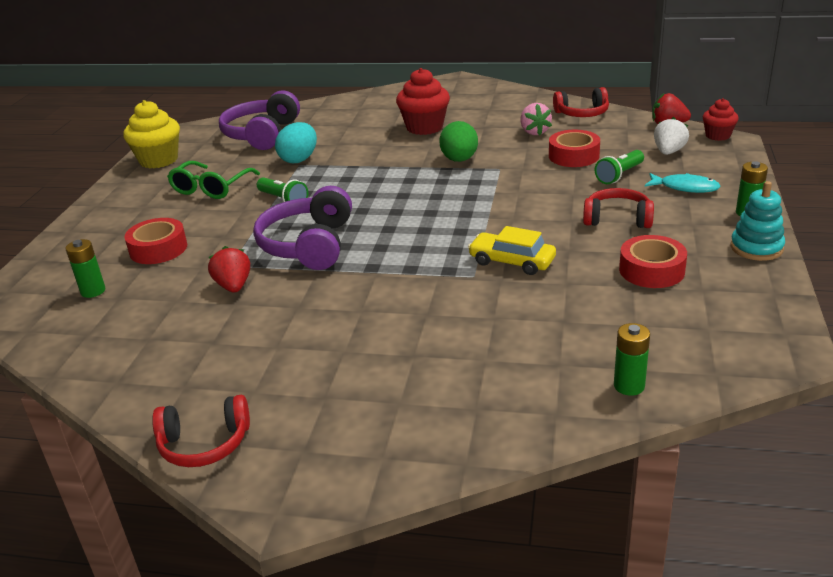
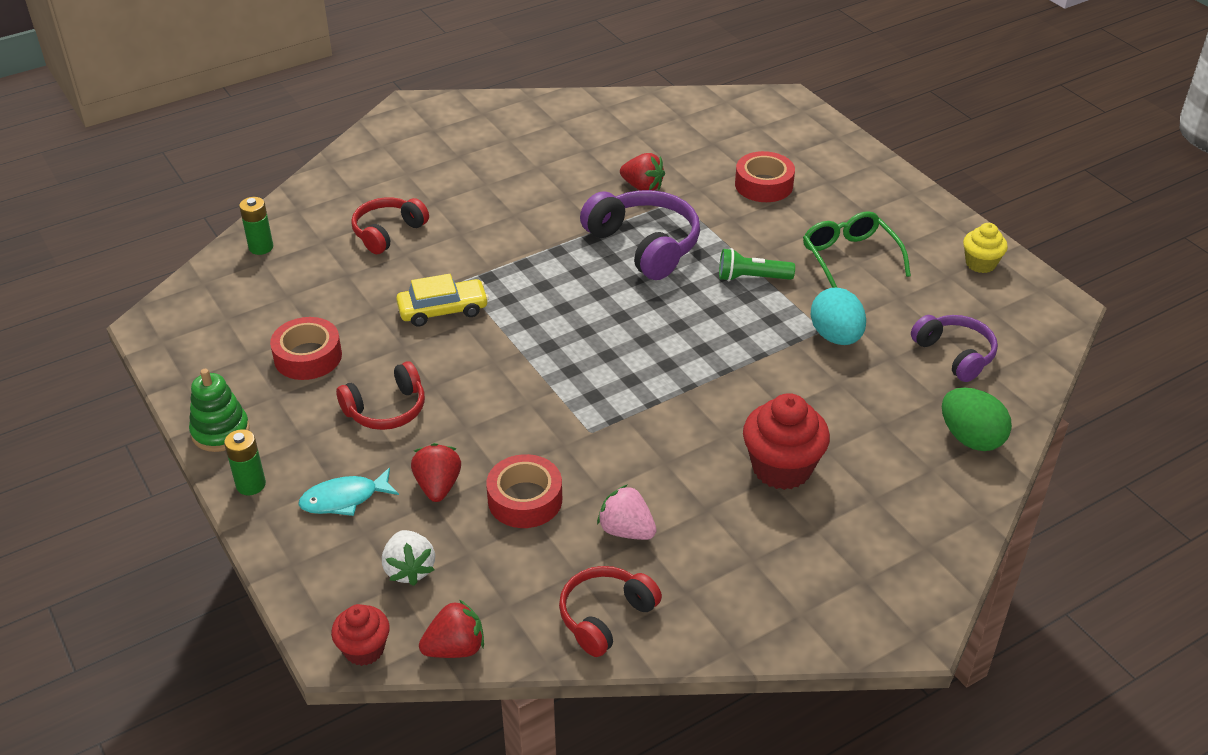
camera: 135 degrees right, 10 degrees up
green battery [65,239,105,298] -> none
yellow cupcake [123,100,180,169] -> yellow cupcake [963,223,1008,273], size x0.59
red headphones [152,395,250,467] -> red headphones moved to [351,197,429,254]
purple headphones [219,90,300,150] -> purple headphones [911,315,998,382], size x0.65
green egg [439,121,478,162] -> green egg moved to [942,388,1012,451]
green flashlight [595,150,644,184] -> red strawberry [411,443,461,502]
turquoise stacking toy [730,181,785,261] -> green stacking toy [189,369,250,452]

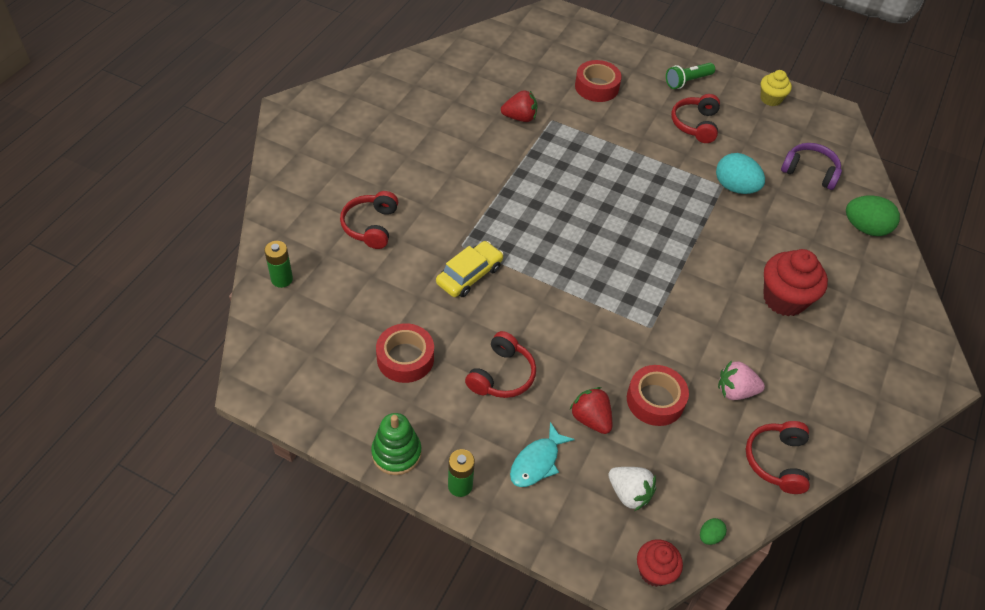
camera: 35 degrees left, 10 degrees up
red strawberry [419,599,484,658] -> green egg [700,518,727,545]
purple headphones [580,190,700,280] -> none
green flashlight [719,248,795,282] -> green flashlight moved to [666,63,715,89]
green glasses [803,211,911,288] -> red headphones [671,94,720,143]

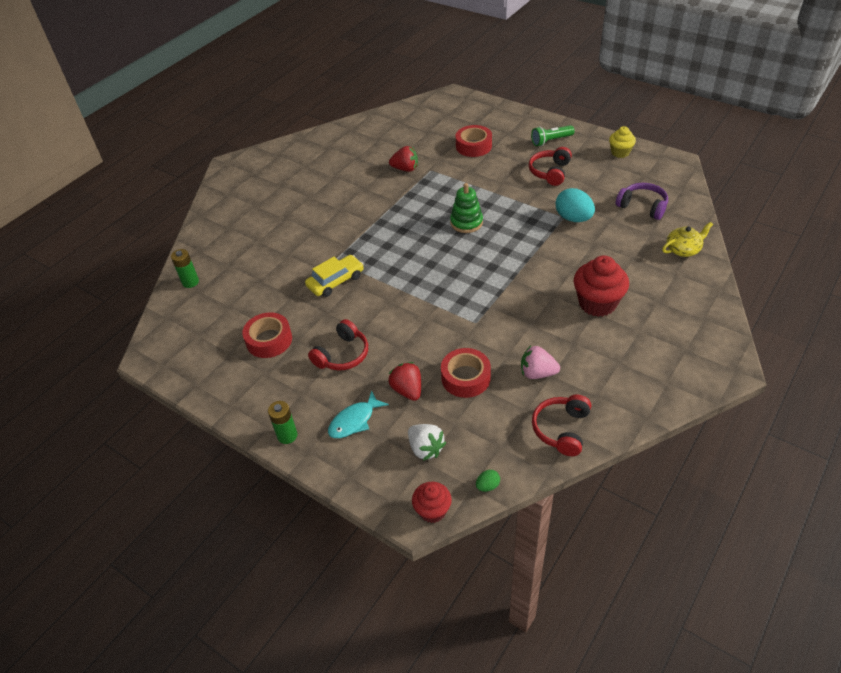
camera: 15 degrees right, 5 degrees down
red headphones [340,191,398,249] -> none
green stacking toy [371,413,422,475] -> green stacking toy moved to [450,183,483,233]
green egg [846,195,900,236] -> yellow teapot [662,222,713,257]

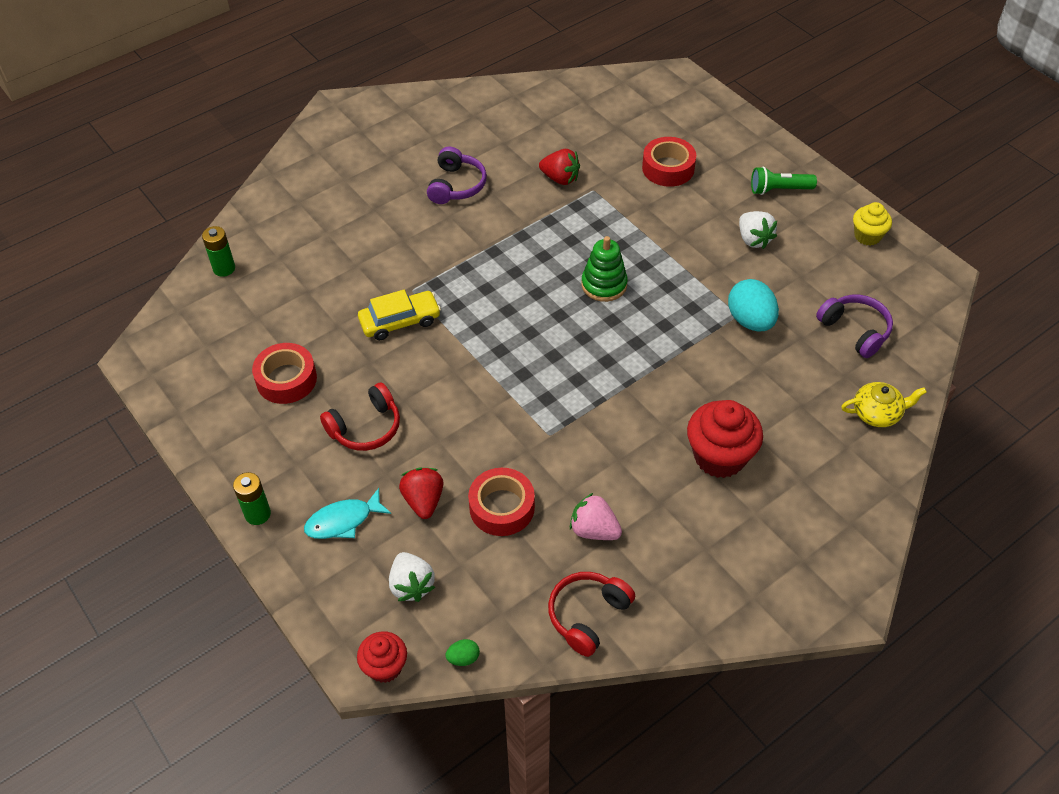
camera: 15 degrees right, 5 degrees up
red headphones [529,147,572,186] -> white strawberry [739,211,777,249]
none -> purple headphones [427,147,487,204]

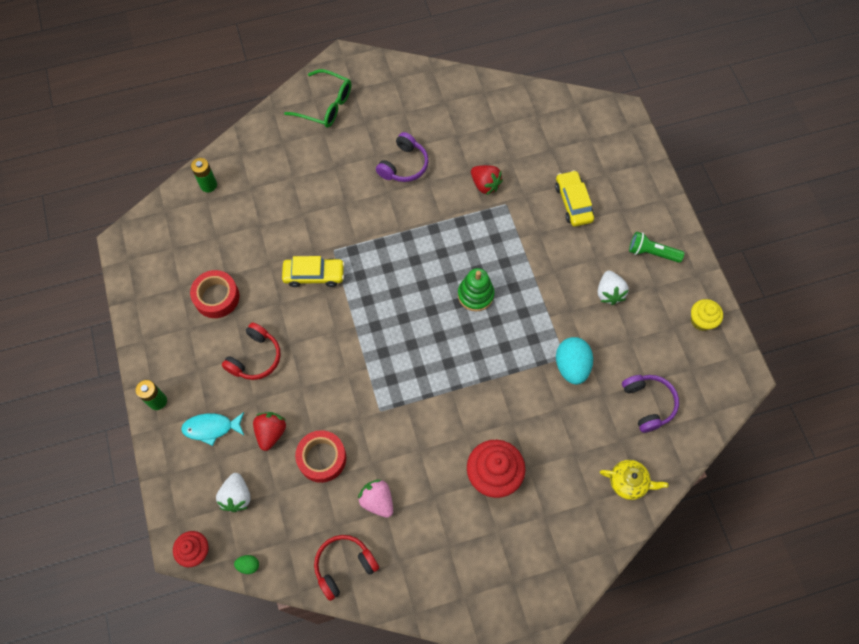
camera: 20 degrees right, 15 degrees up
red headphones [320,383,400,451] -> red headphones turned 45 degrees counterclockwise [222,322,281,380]
red tape [642,137,696,187] -> yellow car [555,170,594,227]
none -> green glasses [284,69,351,128]

